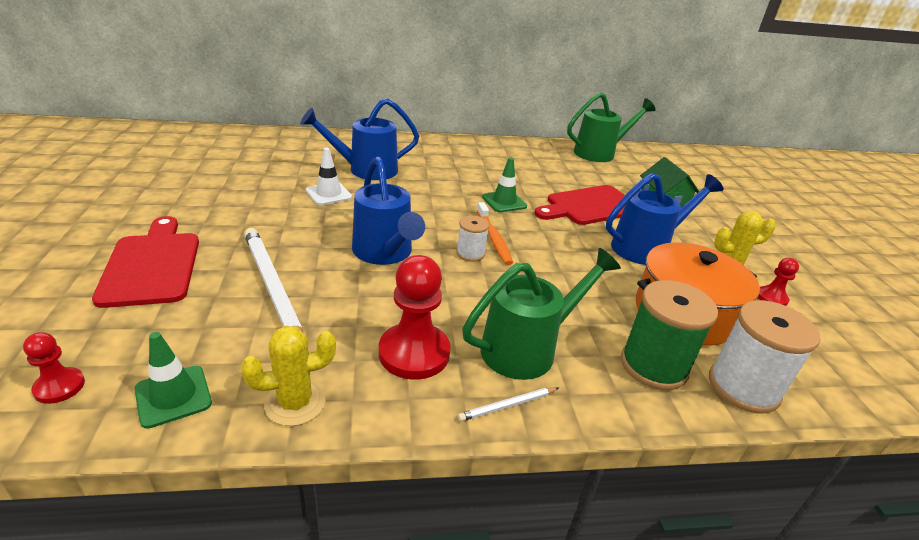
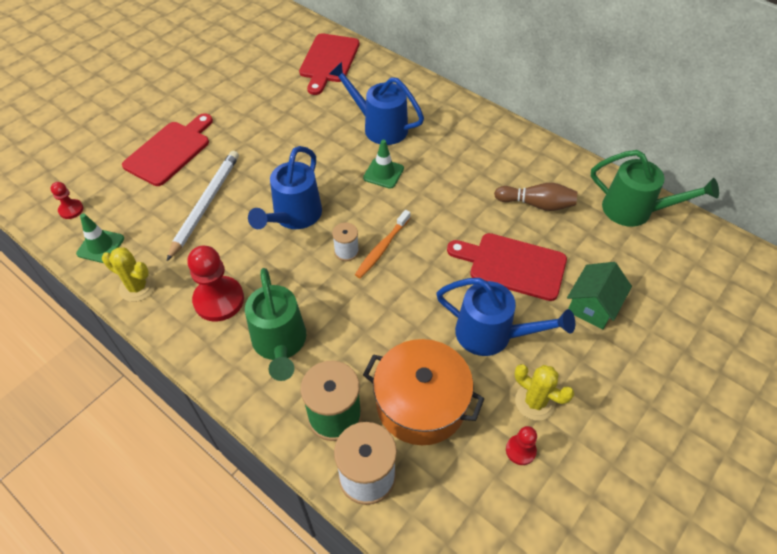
camera: 50 degrees right, 20 degrees up
white traffic cone [306,148,352,205] -> none
white pencil [458,387,559,422] -> none
green watering can [462,248,621,380] -> green watering can turned 60 degrees clockwise [245,268,306,381]
green traffic cone [482,157,527,212] -> green traffic cone moved to [363,140,404,189]
none -> red cutting board [299,33,360,95]
none -> brown bowling pin [494,183,577,211]

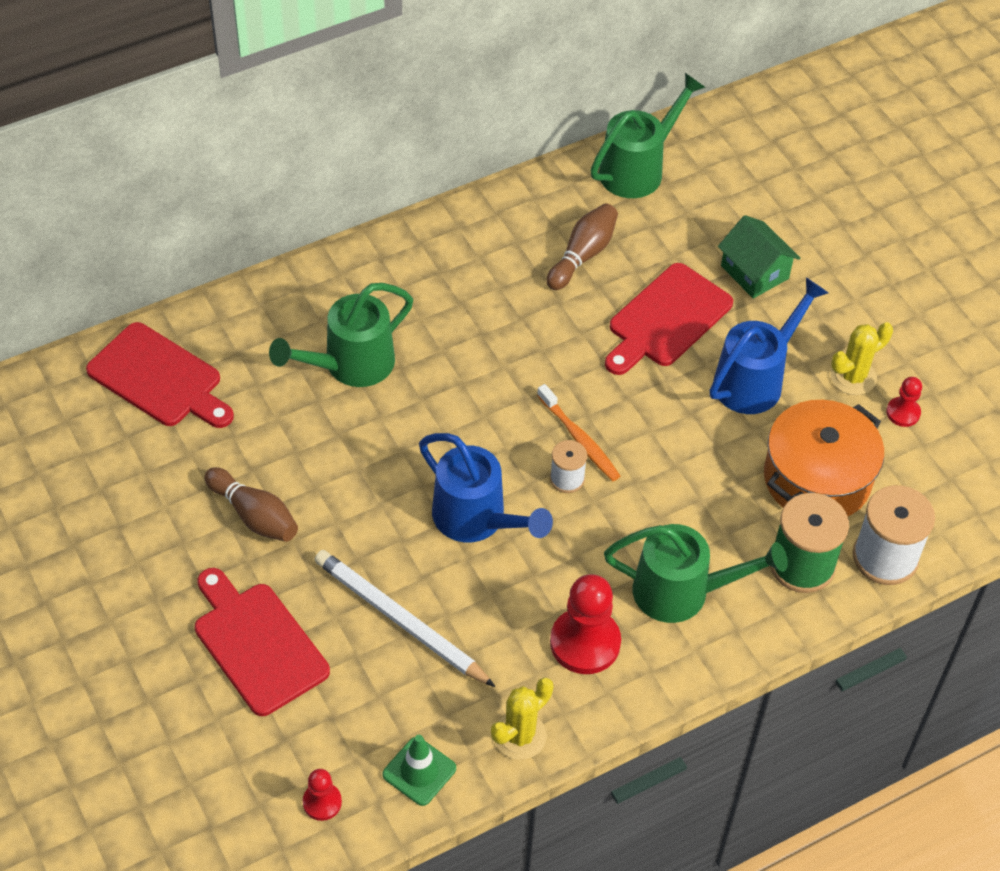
camera: 70 degrees left, 0 degrees up
blue watering can [329,62,424,145] -> green watering can [269,283,413,387]
green traffic cone [363,140,404,189] -> none
none -> brown bowling pin [204,467,298,542]

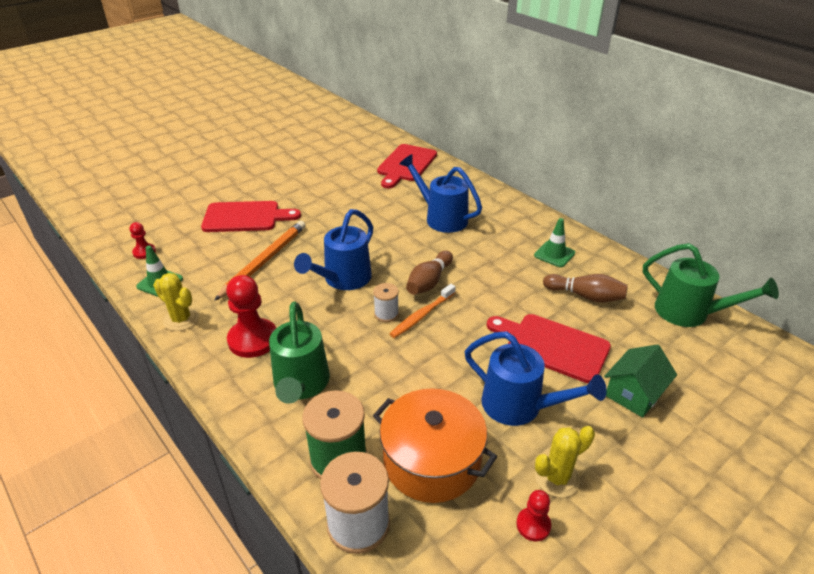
camera: 80 degrees right, 15 degrees down
red cutting board [195,568,330,716] -> red cutting board turned 45 degrees clockwise [201,201,301,232]
brown bowling pin [204,467,298,542] -> brown bowling pin moved to [406,250,453,295]
green watering can [269,283,413,387] -> blue watering can [399,154,482,233]
white pencil [314,550,495,687] -> orange pencil [214,221,305,301]
yellow cactus [830,322,893,395] -> yellow cactus turned 75 degrees counterclockwise [535,426,595,498]
none -> green traffic cone [534,218,575,267]

